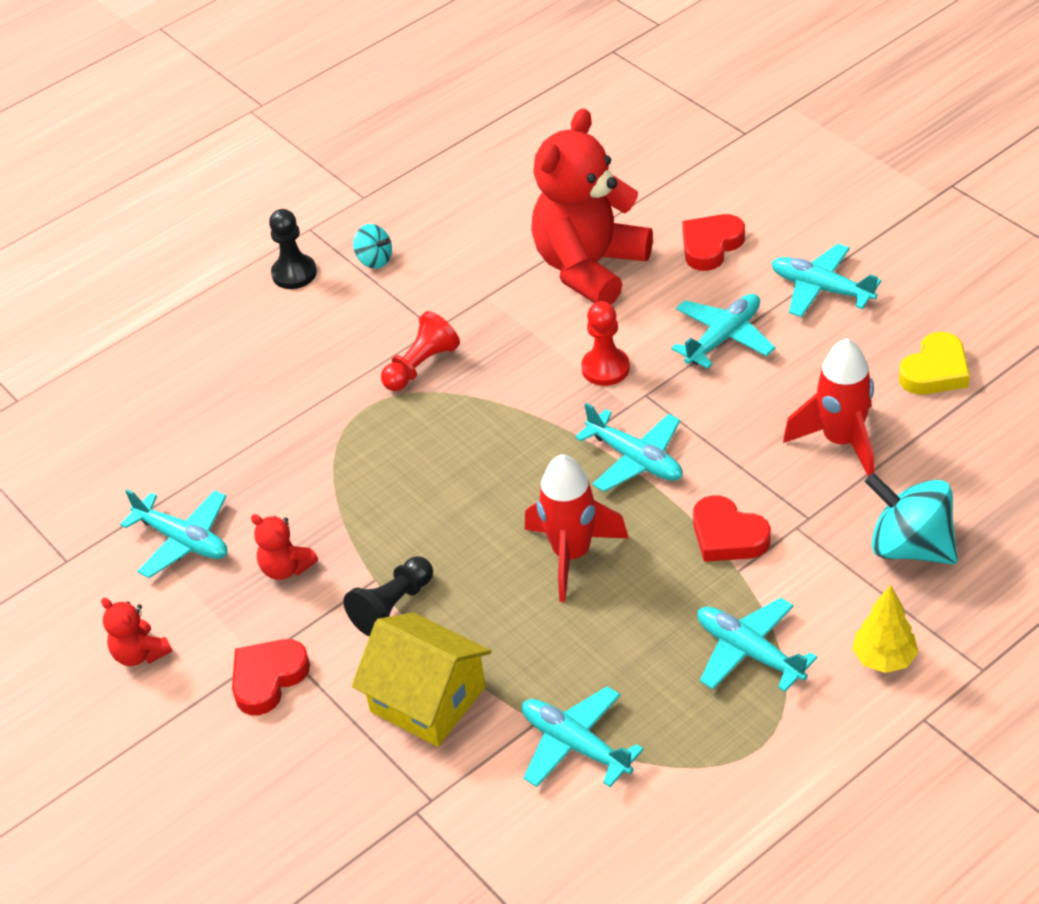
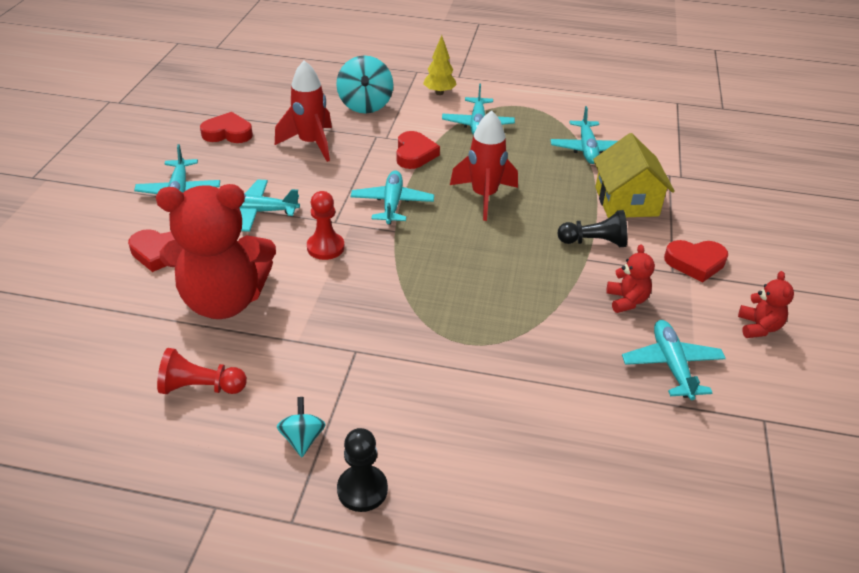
camera: 135 degrees left, 5 degrees down
red pawn [381,311,460,391] -> red pawn moved to [157,348,247,394]
yellow heart [899,332,970,395] -> red heart [200,112,253,143]

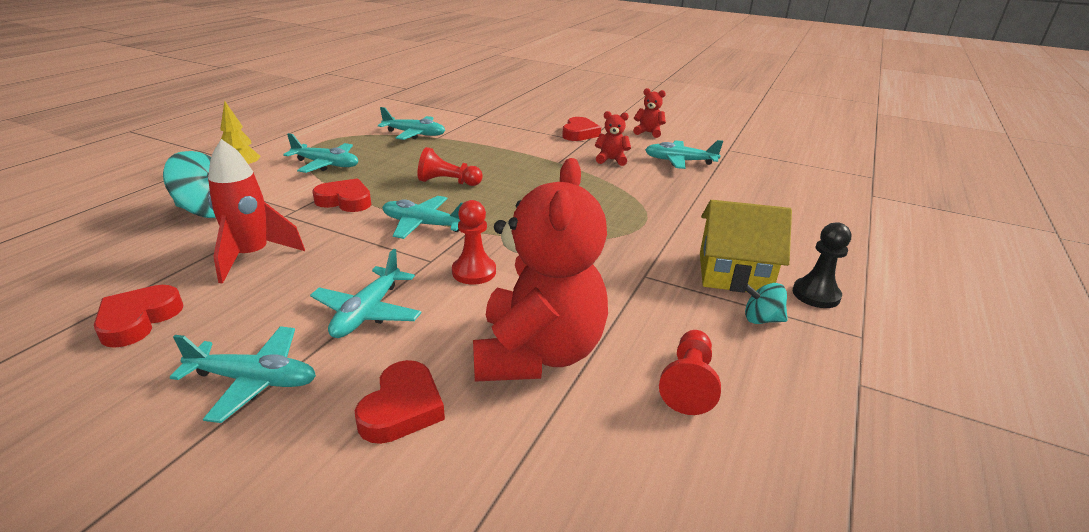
camera: 75 degrees left, 10 degrees down
red rocket [450,110,518,221] -> red pawn [417,147,483,186]
black pawn [557,210,627,247] -> none
yellow house [593,133,675,218] -> yellow house moved to [700,200,792,293]

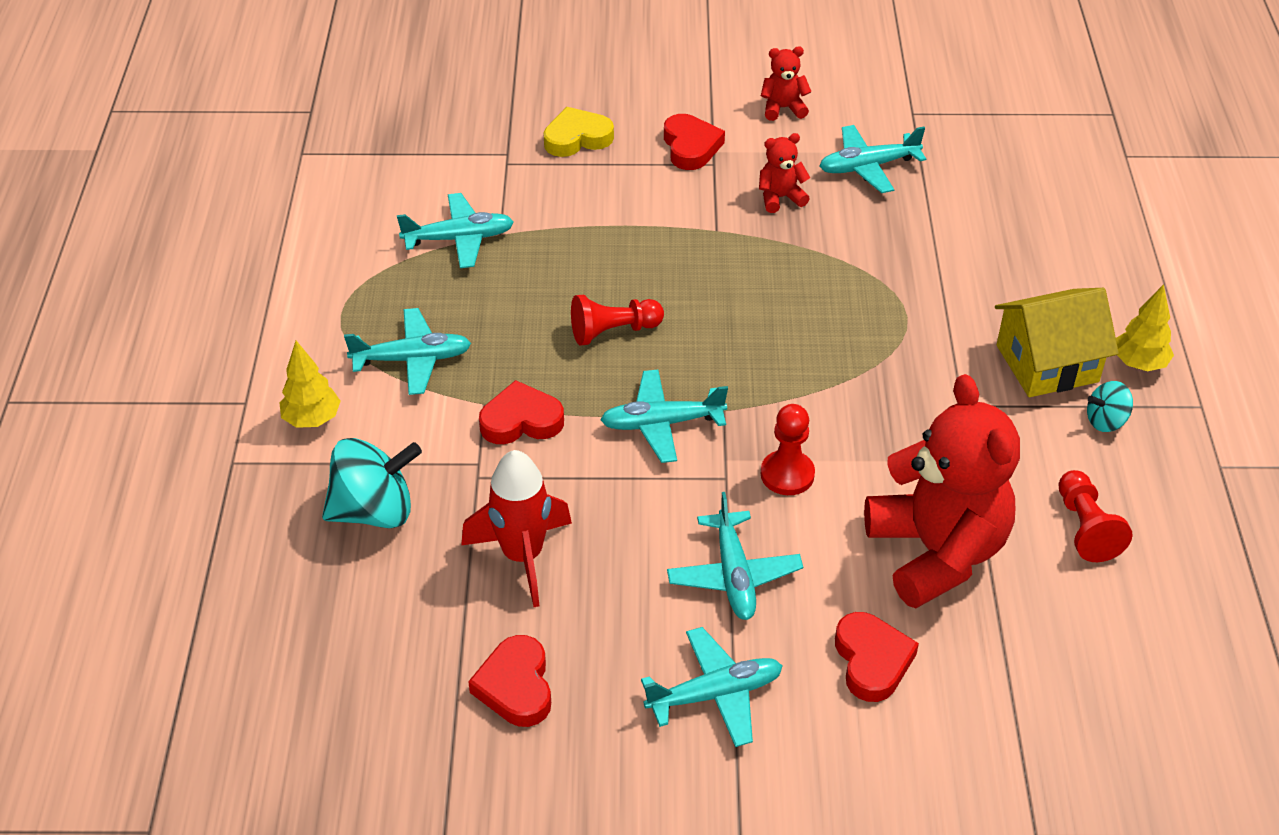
camera: 25 degrees left, 15 degrees up
black pawn [793,222,851,308] -> yellow tree [1116,284,1174,371]
none -> yellow heart [543,107,614,157]

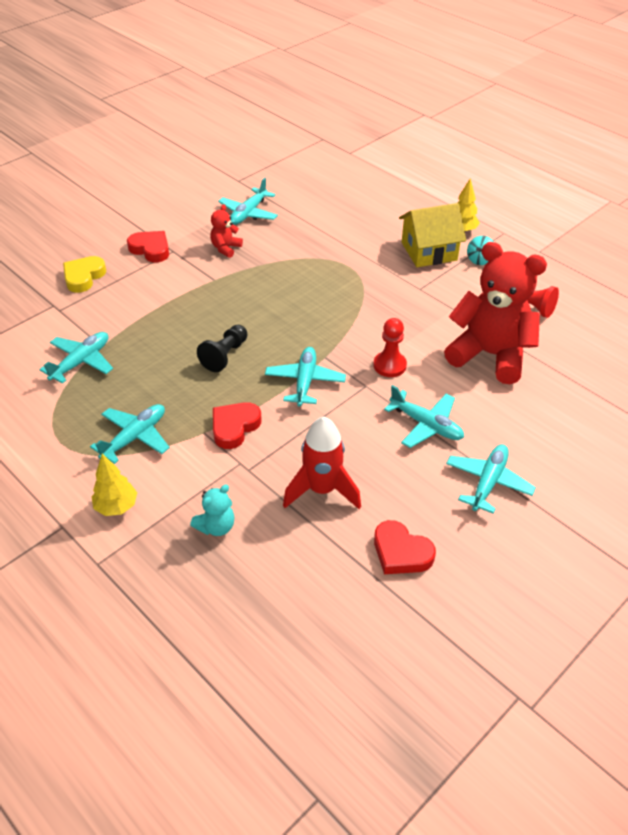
camera: 45 degrees left, 0 degrees up
turquoise spinning top [322,438,422,528] -> turquoise teddy bear [190,485,235,536]
red pawn [571,295,664,346] -> black pawn [197,325,247,372]
turquoise plane [600,370,728,463] -> turquoise plane turned 150 degrees clockwise [265,347,346,407]
red teddy bear [761,47,811,121] -> none
red heart [835,612,919,702] -> none
yellow house [995,288,1119,397] -> yellow house turned 45 degrees clockwise [399,203,466,267]

